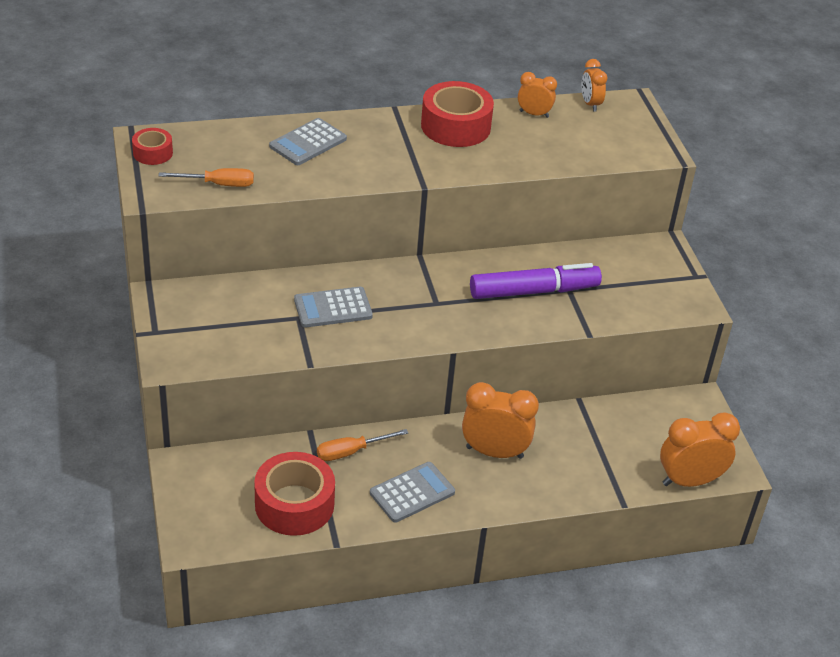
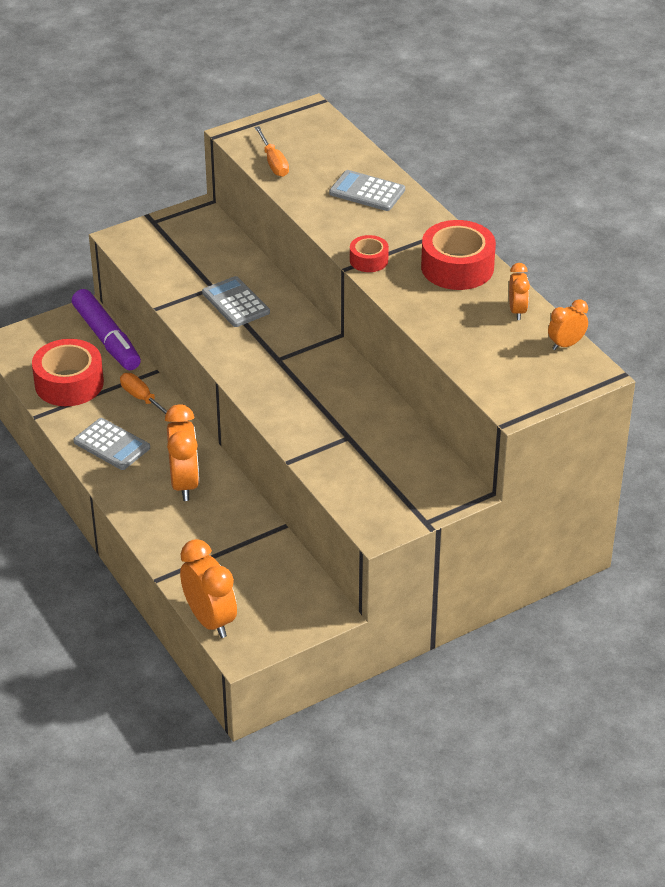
camera: 75 degrees right, 0 degrees up
red tape [132,128,173,165] -> red tape moved to [350,235,389,272]
purple marker [470,263,602,299] -> purple marker moved to [72,289,141,370]

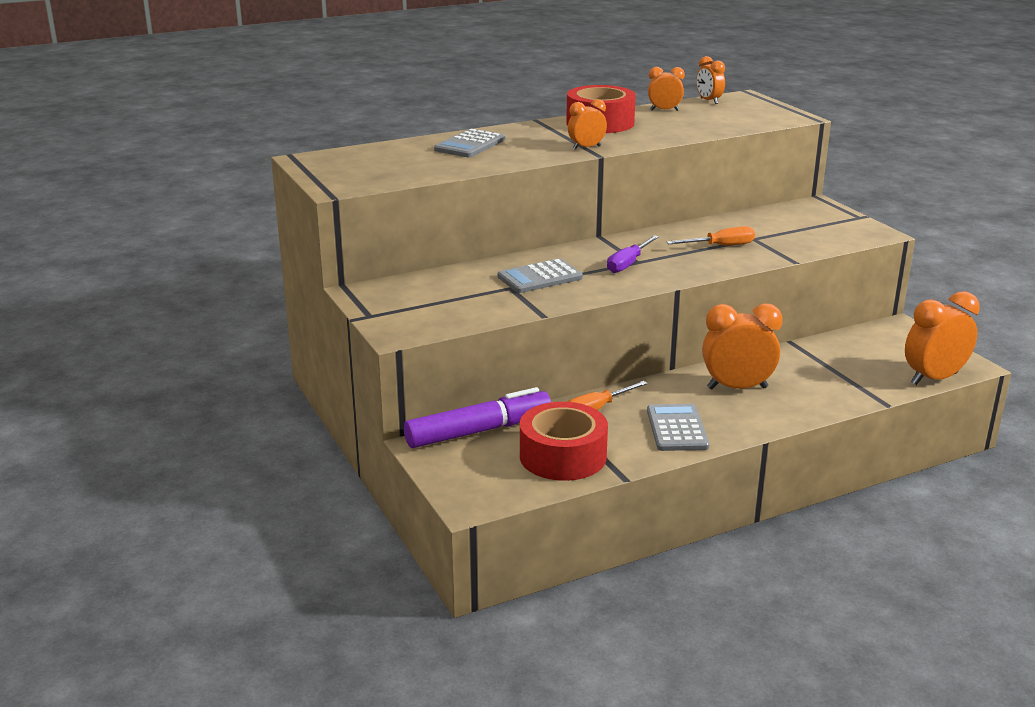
camera: 85 degrees left, 15 degrees down
grey calculator [73,418,150,470] -> grey calculator turned 45 degrees counterclockwise [647,404,710,451]
orange screwdriver [255,126,289,177] -> orange screwdriver moved to [667,226,755,245]
red tape [350,235,389,272] -> orange clock [568,99,607,150]
none -> purple screwdriver [607,235,659,273]

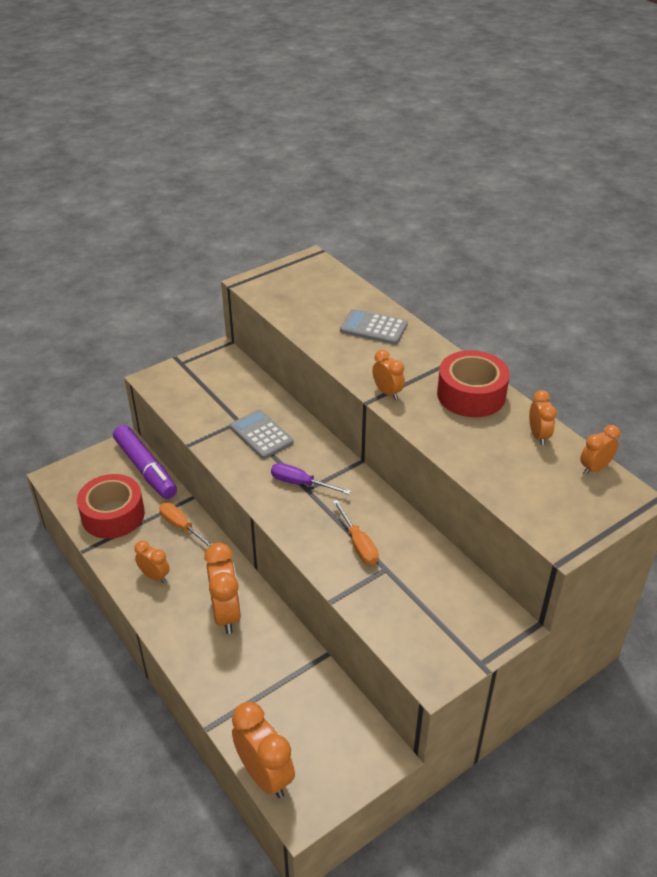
camera: 80 degrees right, 15 degrees up
grey calculator [647,404,710,451] -> orange clock [135,540,170,583]

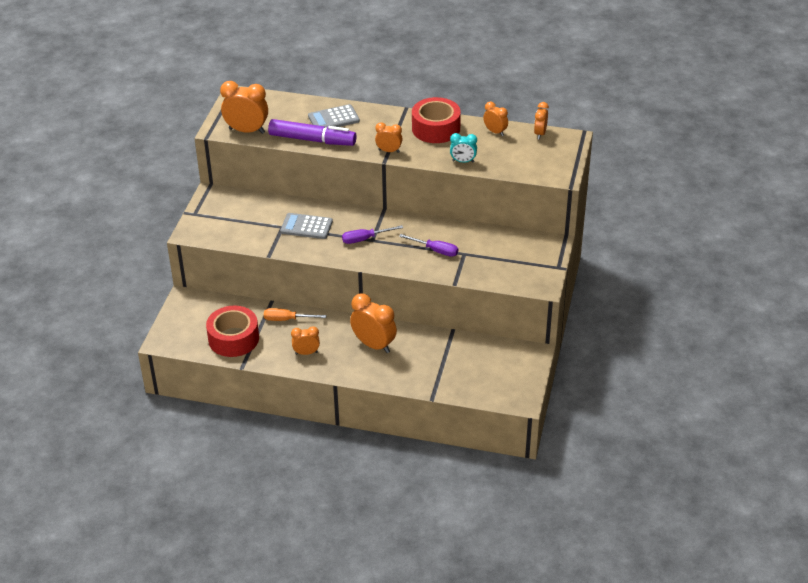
camera: 40 degrees left, 0 degrees up
purple marker [113,425,177,499] -> purple marker moved to [268,119,356,146]
orange clock [232,702,295,798] -> orange clock moved to [220,81,268,134]
orange screwdriver [333,500,379,565] -> purple screwdriver [399,234,458,257]
none -> turquoise clock [450,133,477,163]

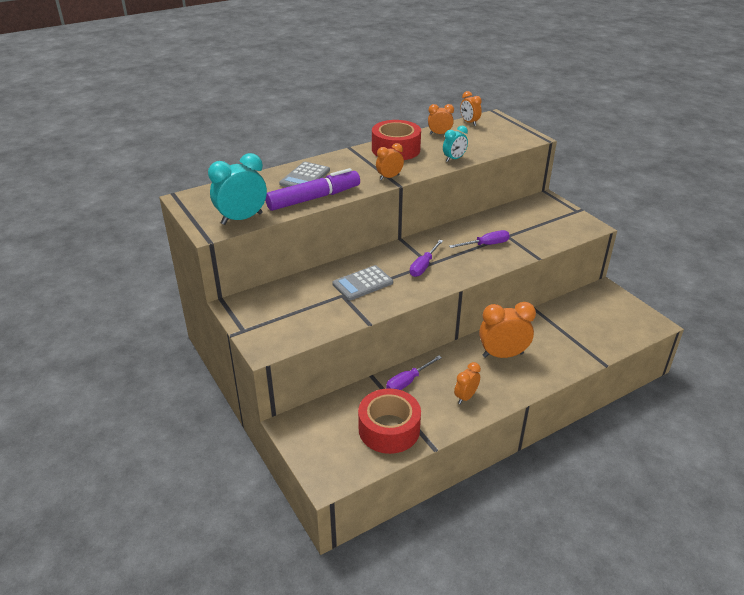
camera: 45 degrees left, 5 degrees down
orange clock [220,81,268,134] -> turquoise clock [208,153,267,225]
orange screwdriver [264,308,326,321] -> purple screwdriver [386,356,442,390]

